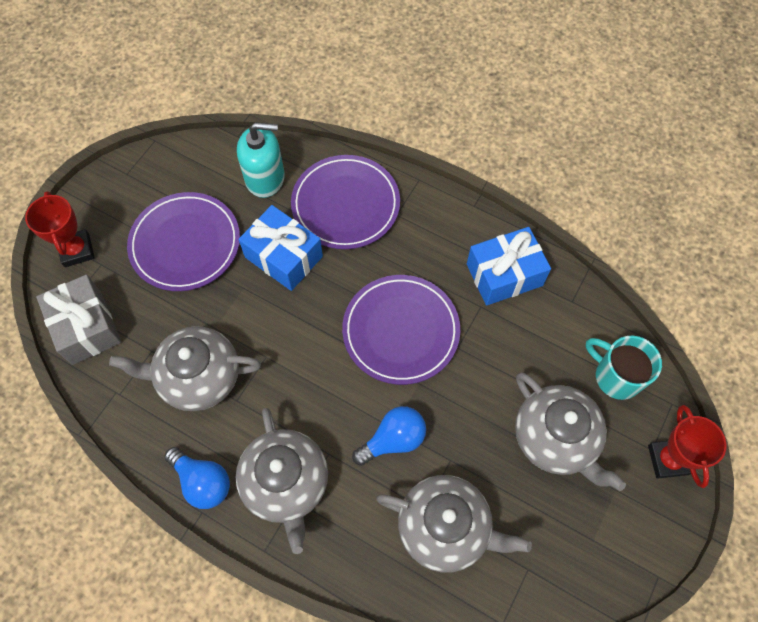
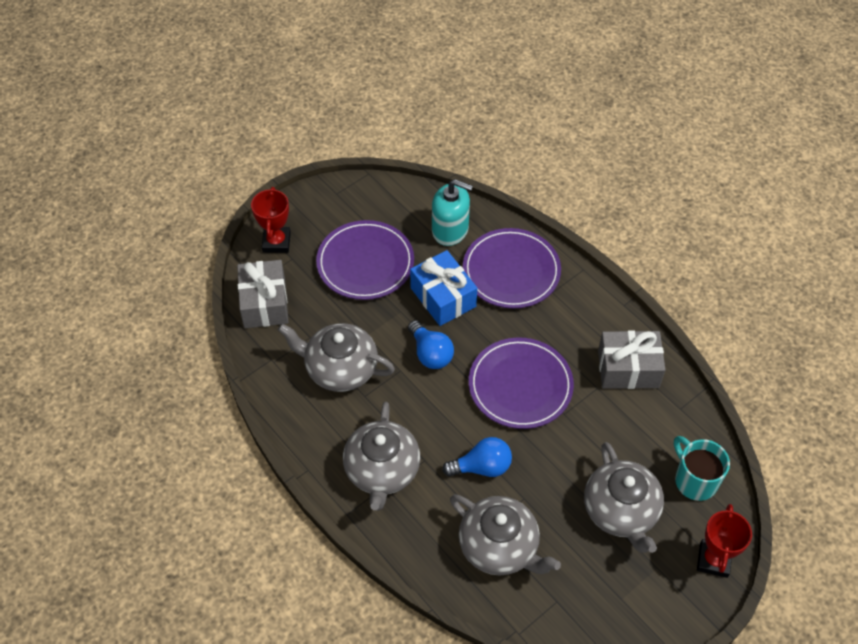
camera: 20 degrees right, 10 degrees down
blue light bulb [164,447,230,509] -> blue light bulb moved to [408,320,454,369]
blue gift [467,227,551,306] -> grey gift [598,330,665,389]

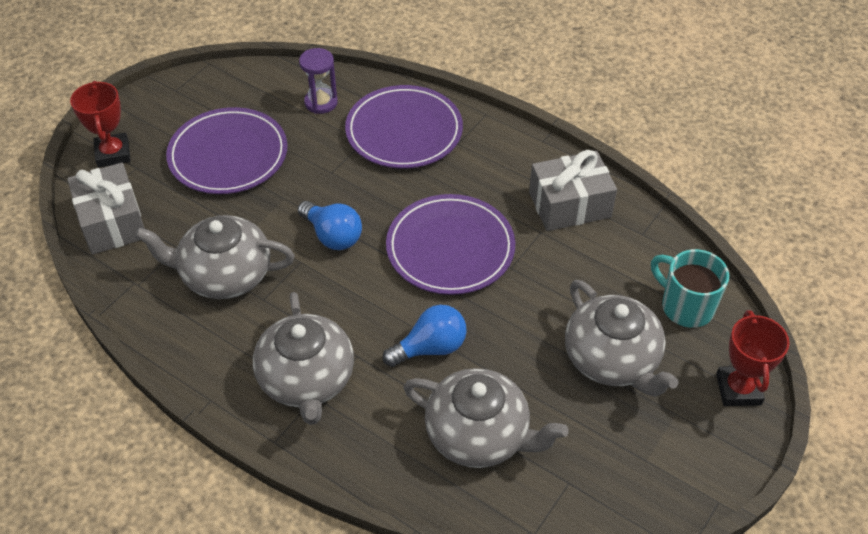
camera: 15 degrees left, 5 degrees down
blue gift [410,250,477,326] -> none
turquoise soap dispenser [432,179,473,246] -> purple hourglass [299,48,338,114]

